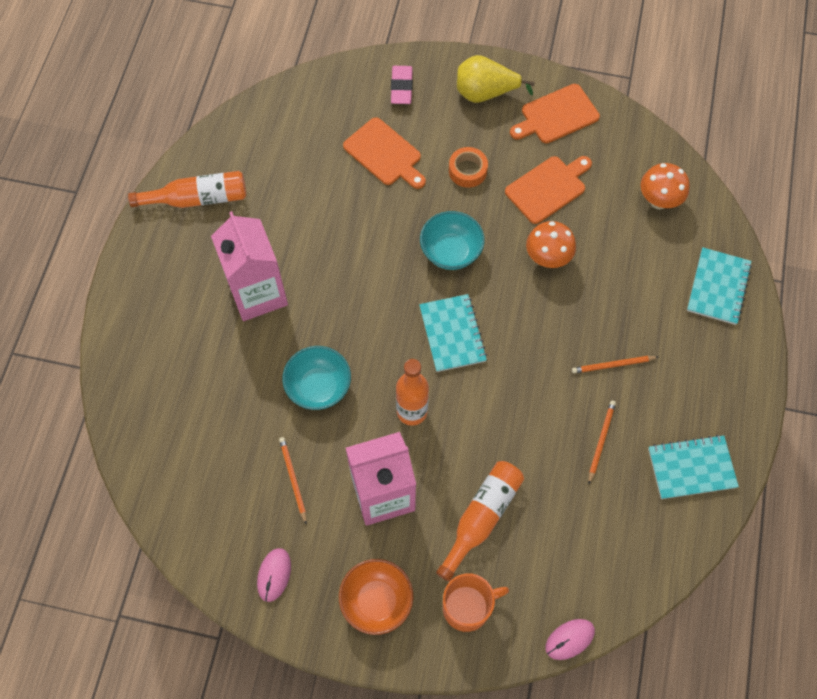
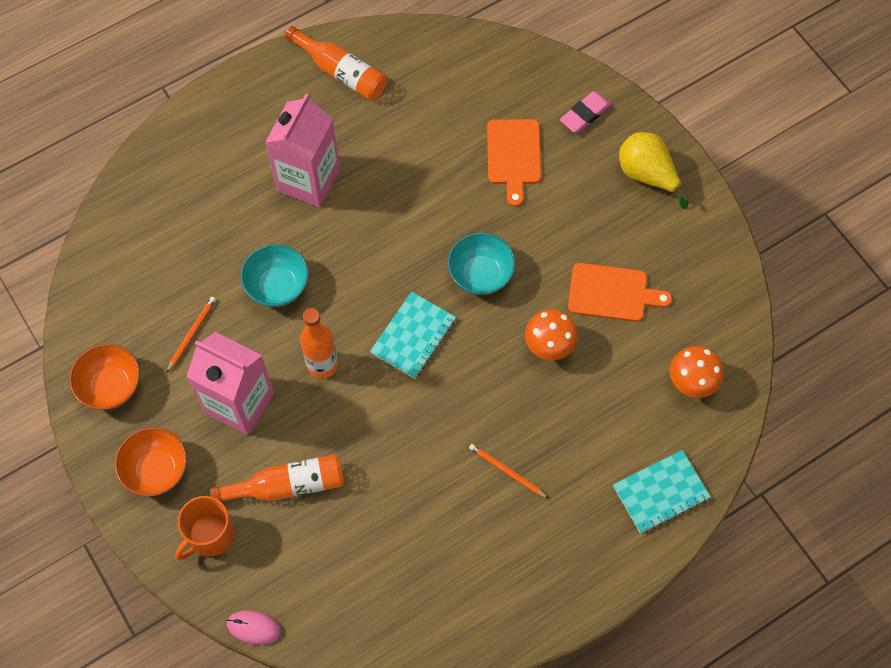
camera: 45 degrees right, 0 degrees up
pink mouse [257,548,291,602] -> orange bowl [69,344,140,410]
orange mug [443,573,509,632] -> orange mug turned 105 degrees clockwise [175,496,235,561]
orange tape [449,147,488,188] -> none
orange cutting board [510,84,600,143] -> none
orange pencil [588,401,616,484] -> none
turquoise notebook [648,435,739,499] -> none

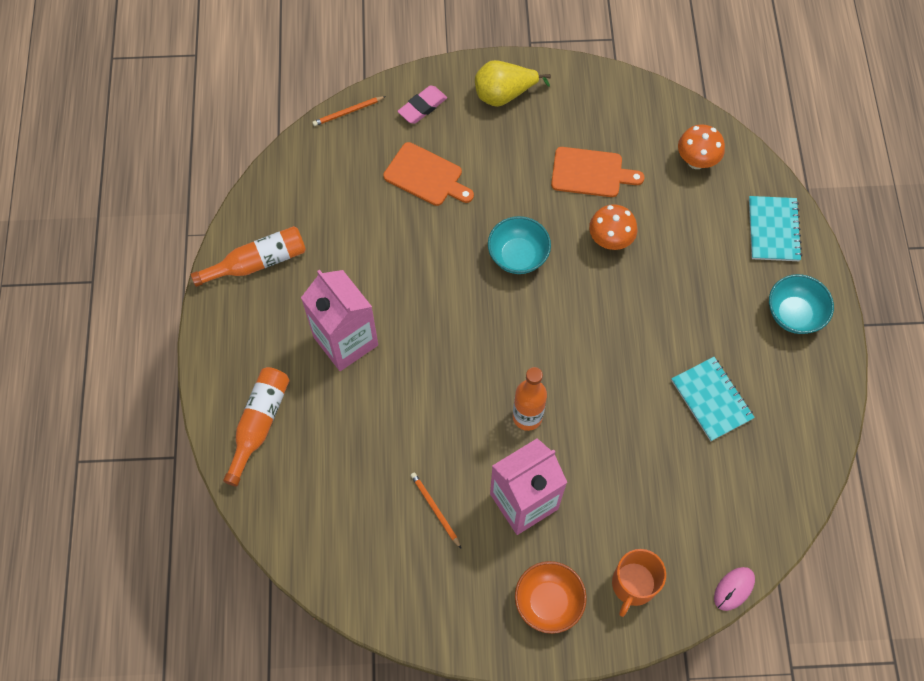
camera: 60 degrees left, 0 degrees up
orange bowl [69,344,140,410] -> none
orange mug [175,496,235,561] -> orange mug turned 45 degrees clockwise [612,549,666,617]
orange bottle [210,455,344,502] -> orange bottle moved to [223,367,290,486]
turquoise bowl [240,244,309,307] -> turquoise bowl moved to [769,274,834,334]
turquoise notebook [370,292,456,379] -> turquoise notebook moved to [671,357,755,441]
orange pencil [469,444,549,499] -> orange pencil moved to [312,96,386,126]
pink eraser [560,91,611,133] -> pink eraser turned 60 degrees clockwise [397,86,447,124]
orange cutting board [568,263,672,322] -> orange cutting board turned 60 degrees clockwise [551,147,645,197]

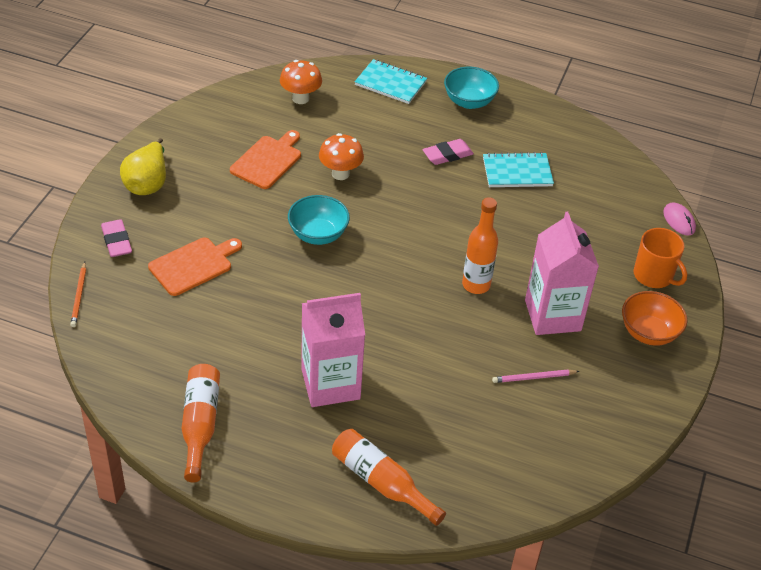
camera: 70 degrees left, 20 degrees down
orange pencil [410,472,461,548] -> pink pencil [492,369,579,383]
none -> pink eraser [423,139,474,165]

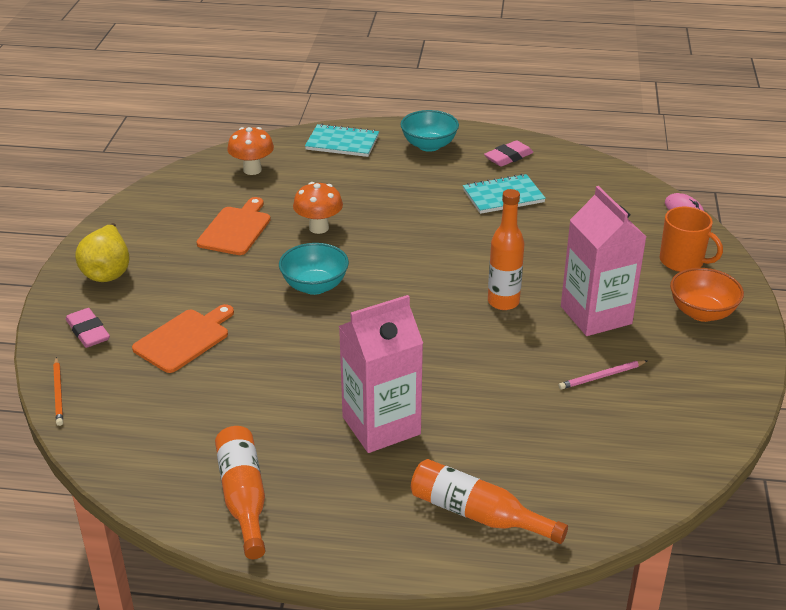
camera: 10 degrees left, 10 degrees down
pink eraser [423,139,474,165] -> pink eraser moved to [484,140,533,167]

